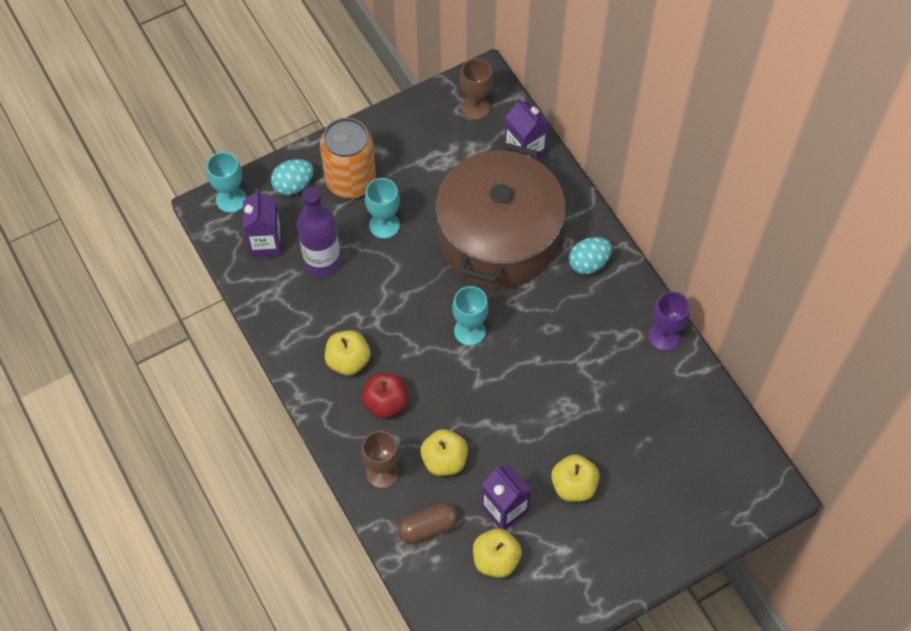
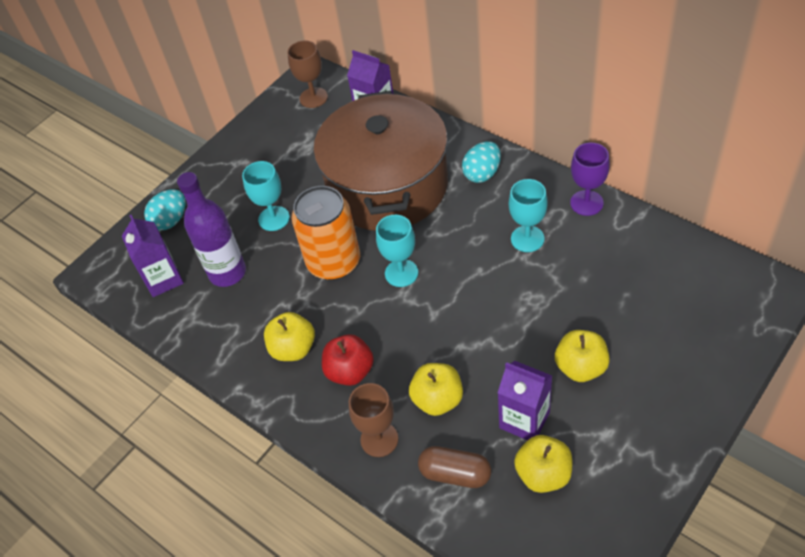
camera: 15 degrees left, 10 degrees down
turquoise goblet [207,152,246,213] -> turquoise goblet moved to [509,179,548,252]
orange can [320,118,376,198] -> orange can moved to [291,186,360,280]
brown capsule [398,502,459,545] -> brown capsule turned 60 degrees clockwise [418,446,491,488]

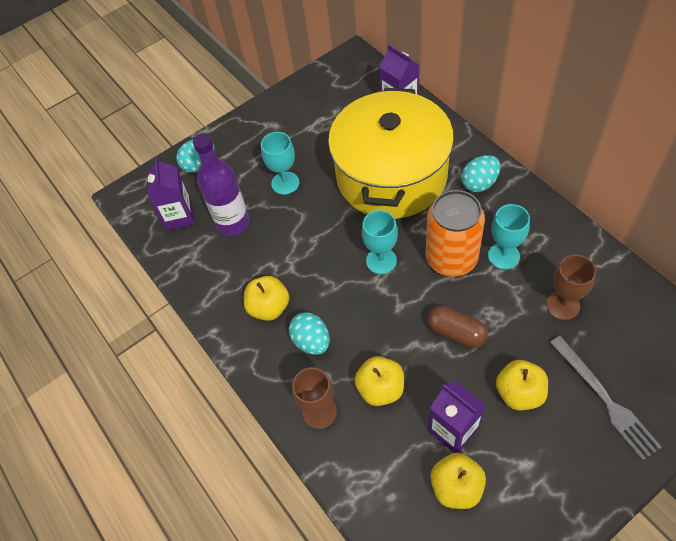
camera: 15 degrees right, 5 degrees up
brown goblet [287,40,328,108] -> brown goblet moved to [546,255,596,320]
orange can [291,186,360,280] -> orange can moved to [426,190,485,276]
brown pot [313,91,448,231] -> yellow pot [328,88,454,219]
red apple [322,334,374,386] -> turquoise egg [289,312,330,355]
brown capsule [418,446,491,488] -> brown capsule moved to [428,306,488,348]
purple goblet [570,143,610,216] -> none
none -> grey fork [550,336,662,461]

